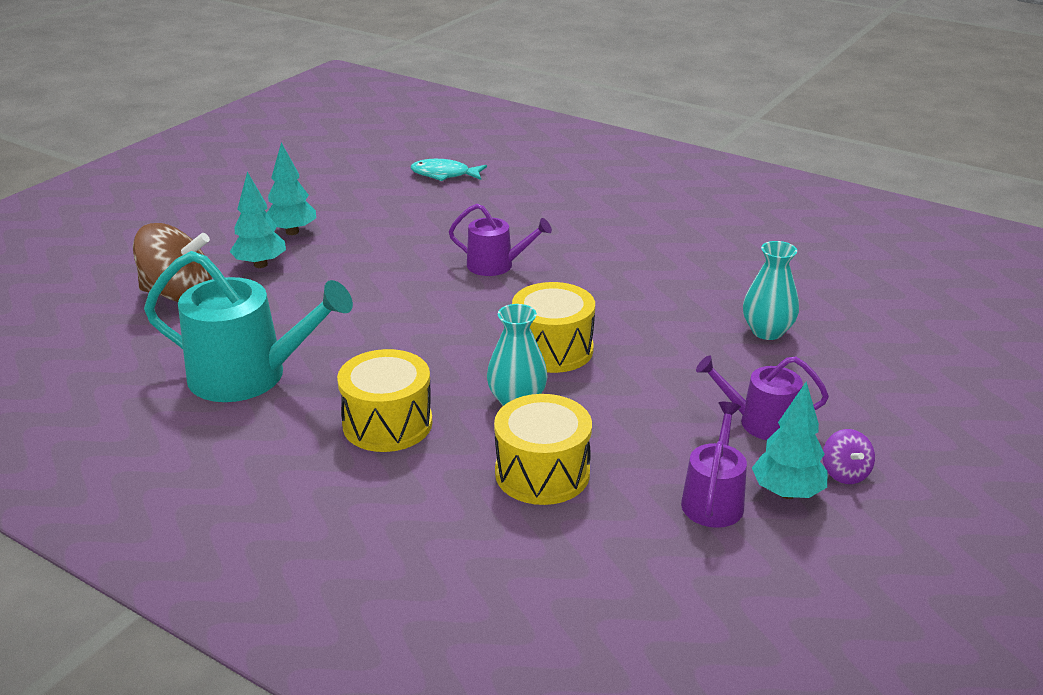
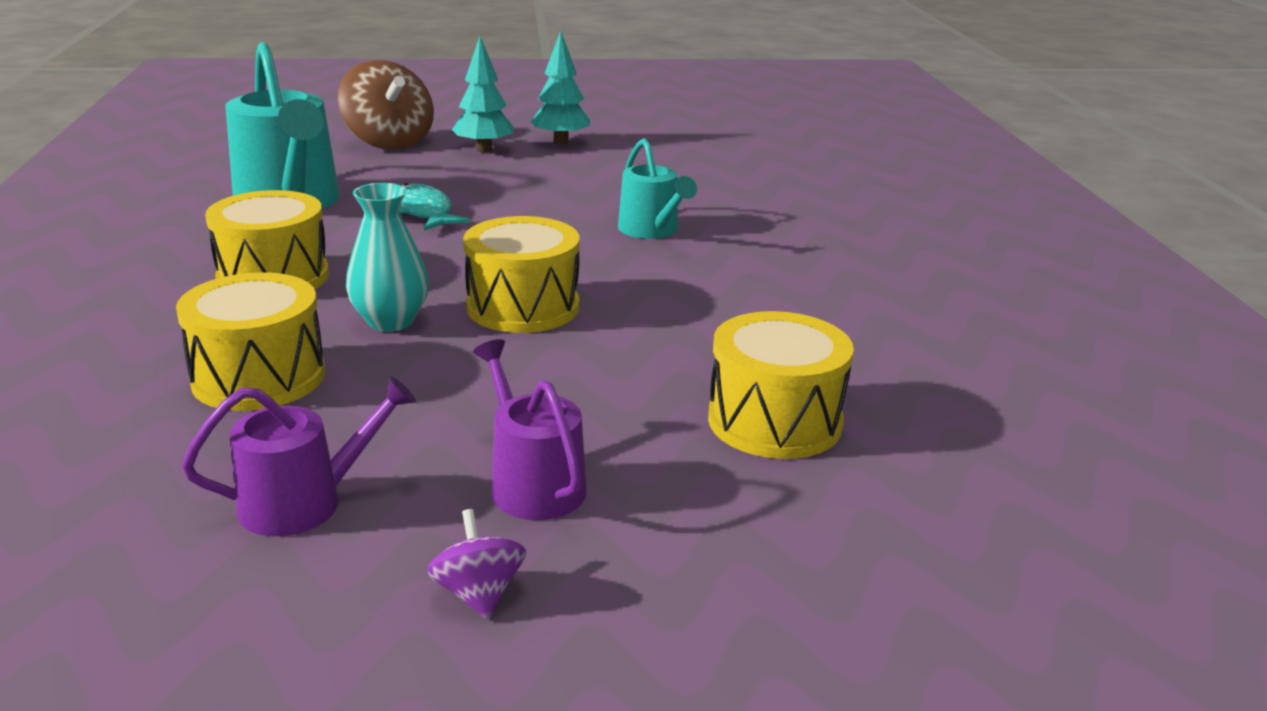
camera: 50 degrees right, 5 degrees down
turquoise fish [411,159,487,181] -> turquoise fish moved to [399,183,470,231]
purple watering can [449,204,552,276] -> turquoise watering can [618,138,697,239]
turquoise vase [743,241,799,340] -> yellow drum [708,311,854,459]
turquoise tree [752,382,828,499] -> none
purple spinning top [823,429,875,484] -> purple spinning top turned 120 degrees clockwise [427,509,526,619]

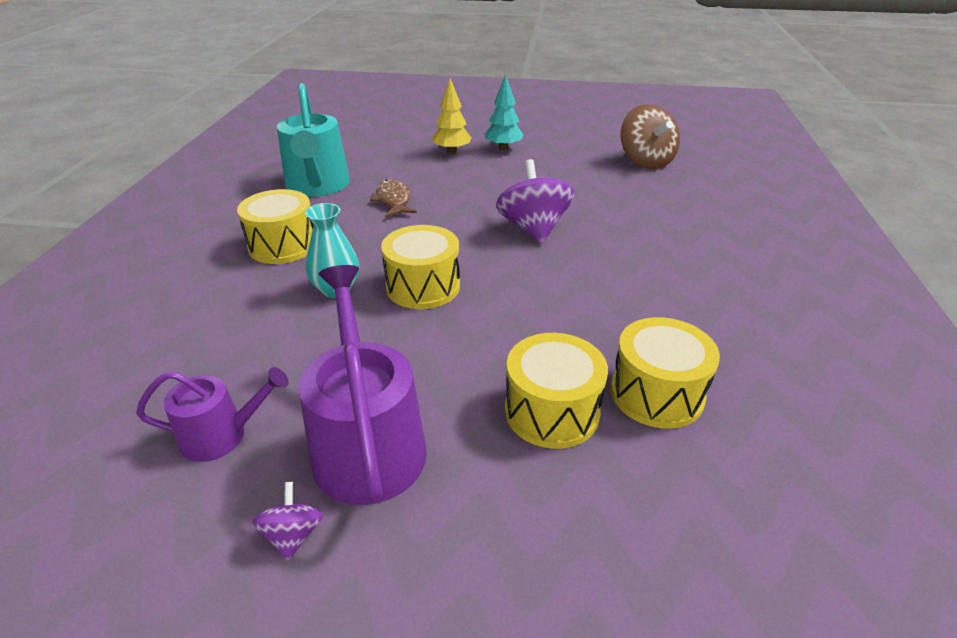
camera: 15 degrees right, 10 degrees up
yellow drum [176,272,325,411] -> yellow drum moved to [611,317,720,429]
brown spinning top [338,60,434,150] -> brown spinning top moved to [620,104,680,169]
turquoise fish [399,183,470,231] -> brown fish [370,179,417,217]
turquoise tree [452,36,514,152] -> yellow tree [432,78,472,154]
purple watering can [473,339,587,520] -> purple watering can [298,265,427,505], size x1.77
turquoise watering can [618,138,697,239] -> purple spinning top [496,159,575,243]

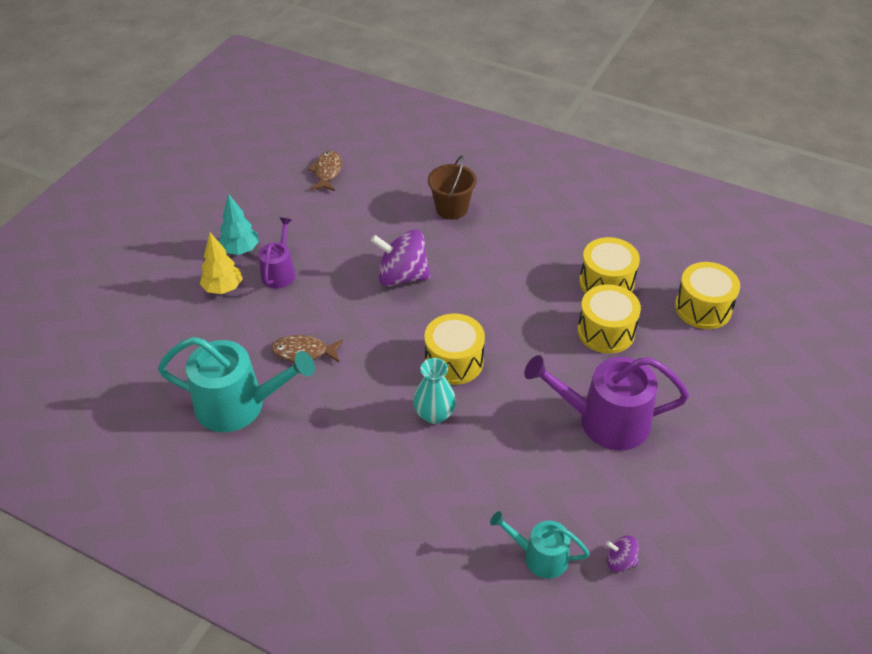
camera: 70 degrees left, 10 degrees up
purple watering can [136,367,289,462] -> purple watering can moved to [259,218,295,289]
yellow drum [237,189,314,264] -> yellow drum moved to [675,262,740,329]
purple spinning top [253,482,323,561] -> purple spinning top moved to [606,536,639,572]
brown spinning top [620,104,680,169] -> brown fish [308,151,342,191]
none -> brown bucket [428,156,477,219]
none -> turquoise watering can [490,511,590,578]

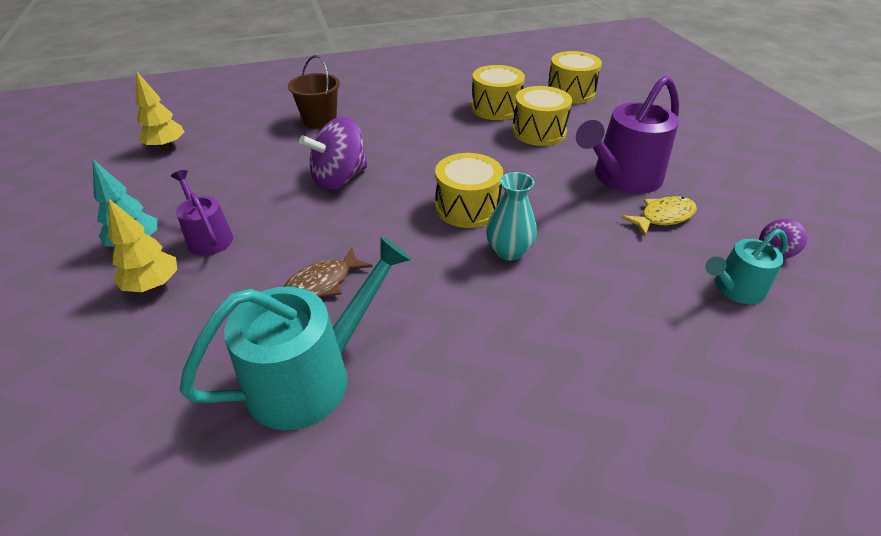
camera: 45 degrees left, 5 degrees down
brown fish [308,151,342,191] -> yellow tree [136,71,184,150]
none -> yellow fish [621,196,697,236]

